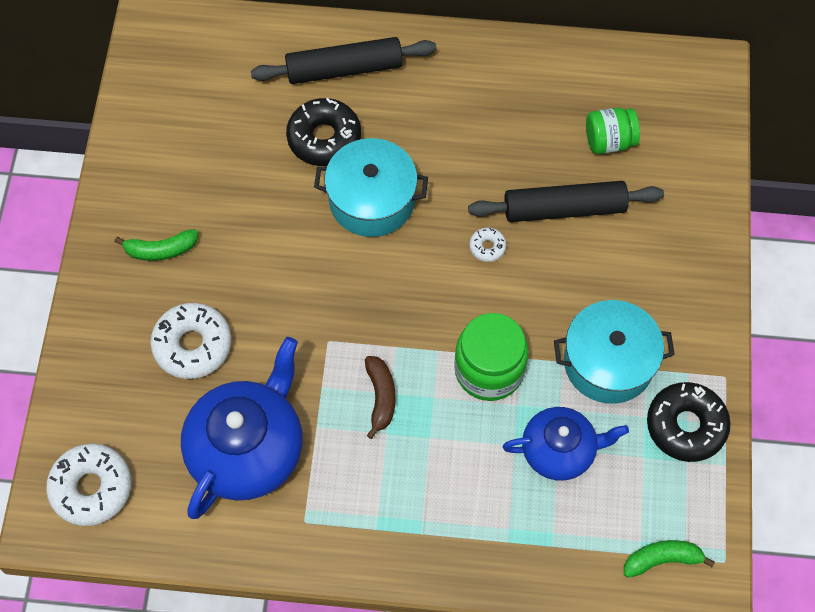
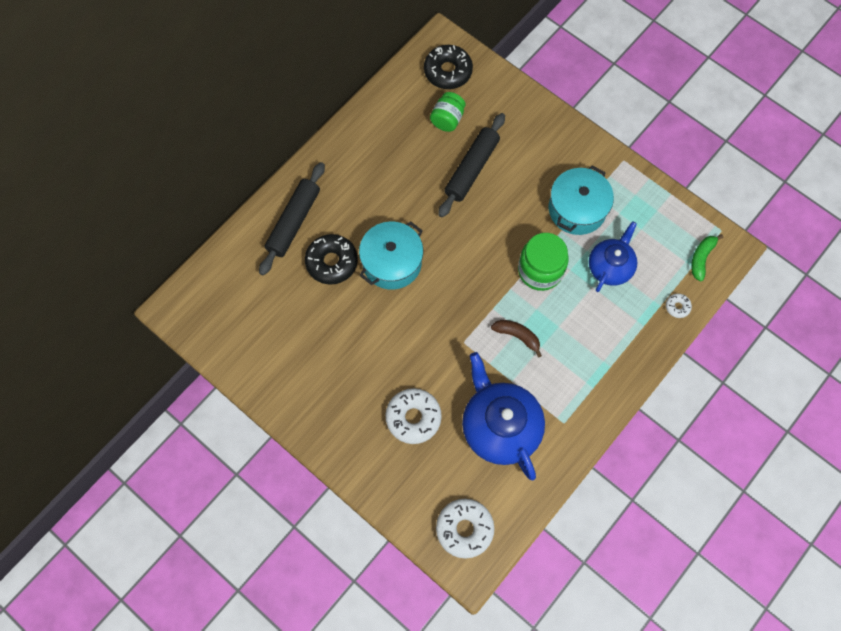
camera: 55 degrees left, 5 degrees up
green banana [114,229,198,261] -> none
white donut [469,228,506,262] -> white donut moved to [666,294,692,318]
black donut [647,382,731,462] -> black donut moved to [424,45,473,89]

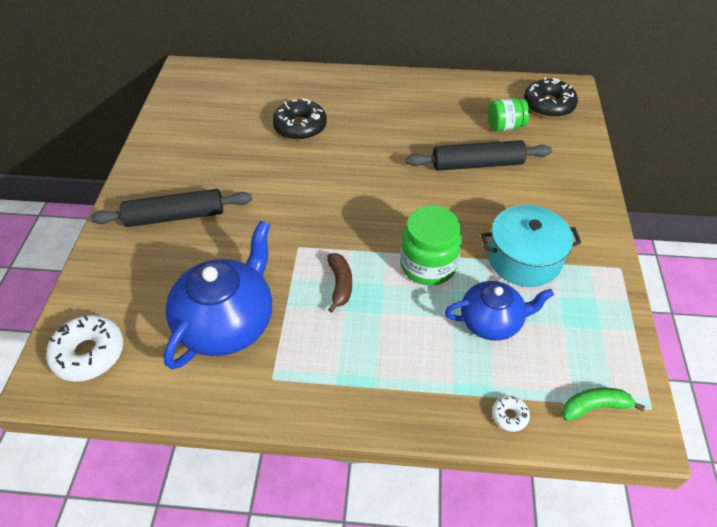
camera: 55 degrees right, 20 degrees down
black rolling pin [259,162,325,275] -> black rolling pin moved to [90,189,252,227]
turquoise pot [359,221,423,290] -> none
white donut [385,388,442,444] -> none

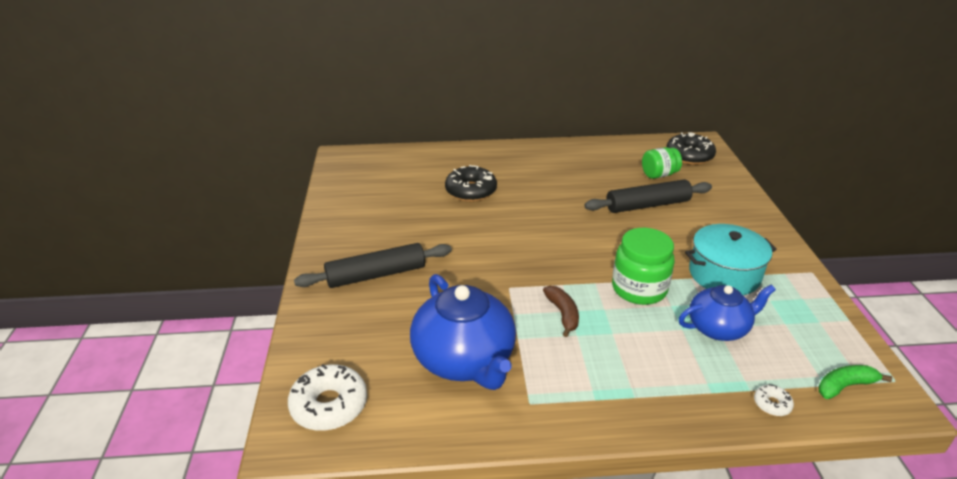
camera: 10 degrees left, 15 degrees down
blue teapot [164,220,272,369] -> blue teapot turned 135 degrees clockwise [410,274,516,390]

